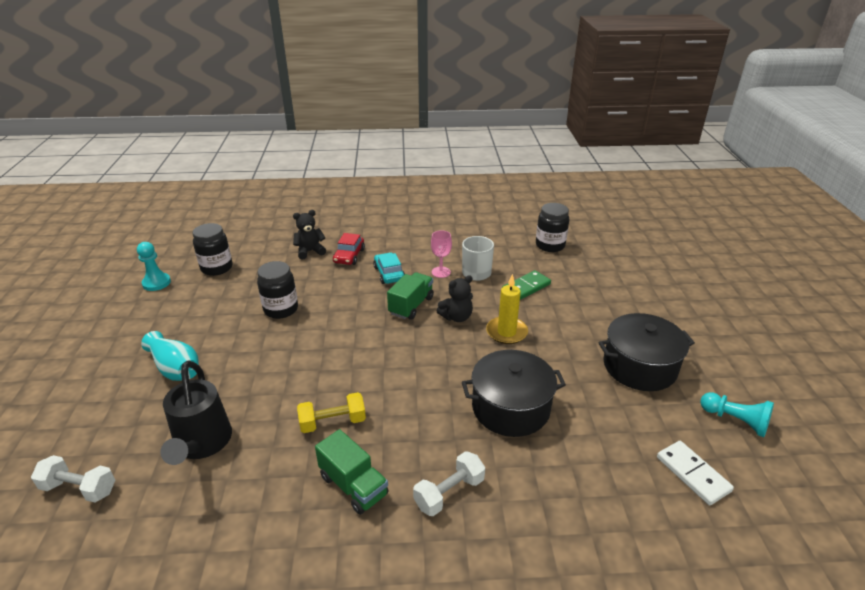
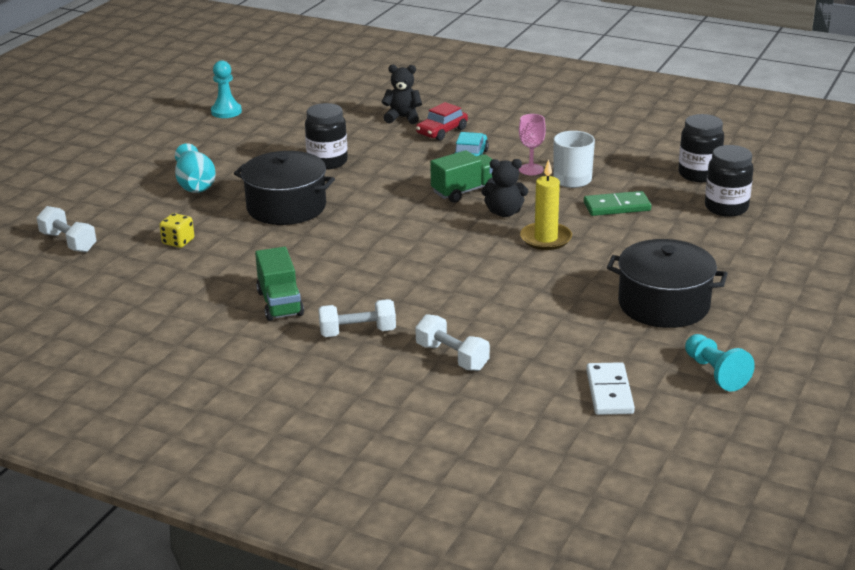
camera: 30 degrees right, 5 degrees down
black watering can [160,361,232,465] -> yellow dice [159,213,194,248]
black jar [193,223,233,276] -> black jar moved to [705,145,753,217]
yellow dumbbell [297,392,366,433] -> none
black pot [462,350,566,437] -> black pot moved to [234,151,335,225]
none -> white dumbbell [415,314,490,371]

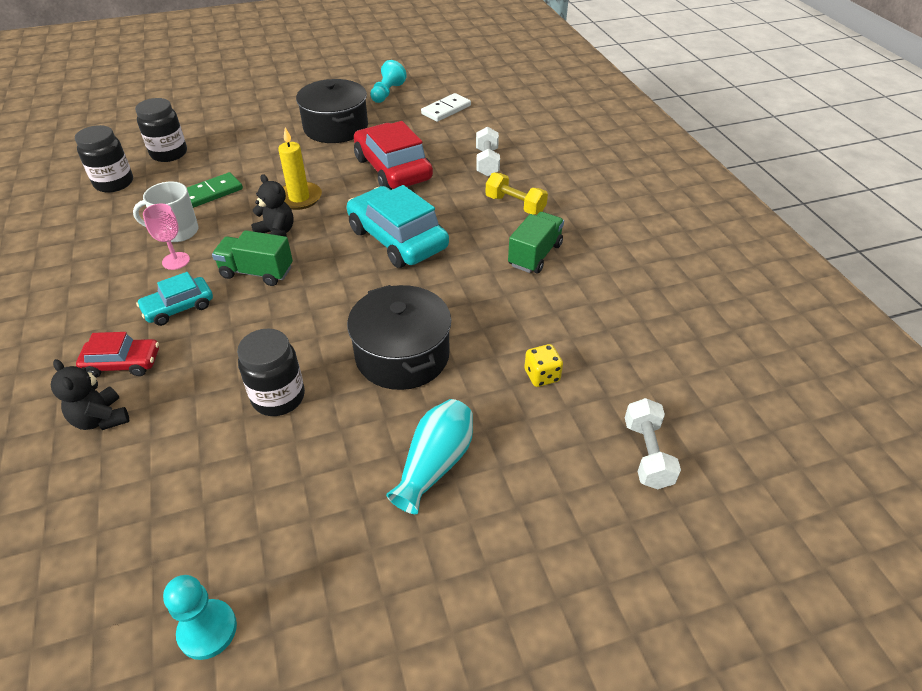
camera: 135 degrees left, 15 degrees up
white dumbbell [318,299,396,337] -> yellow dumbbell [485,172,548,215]
green domino [584,191,651,216] -> green domino turned 75 degrees counterclockwise [187,172,243,208]
none -> turquoise car [347,185,449,268]
none -> red car [354,121,433,190]

